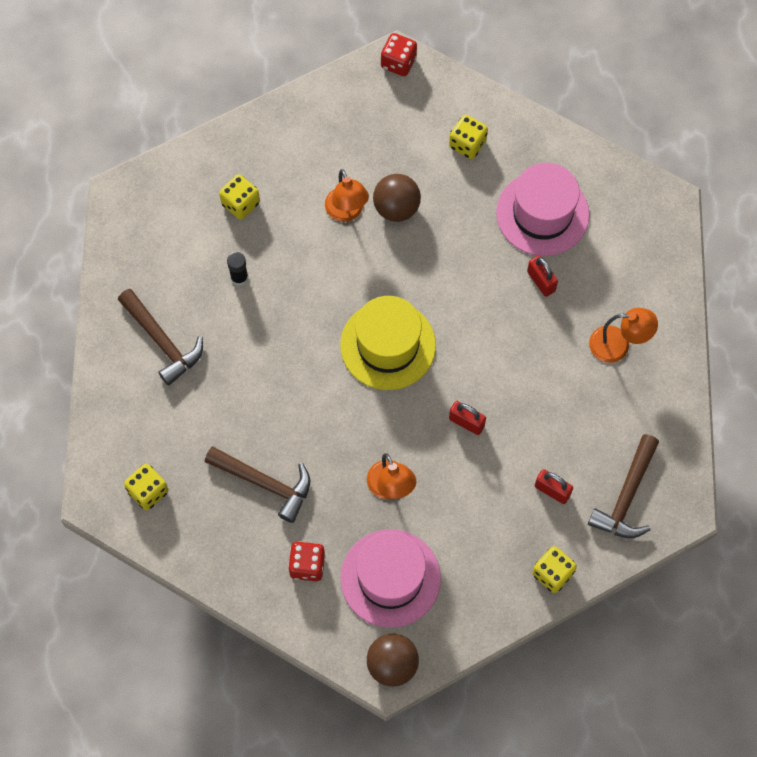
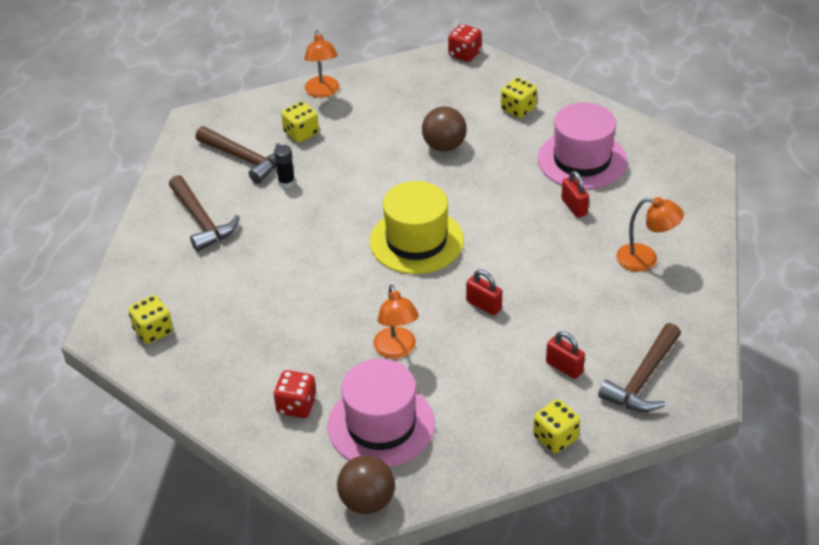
camera: 10 degrees right, 25 degrees down
brown hammer [205,446,310,523] -> brown hammer moved to [196,126,280,183]
orange lamp [325,169,369,222] -> orange lamp moved to [304,30,339,98]

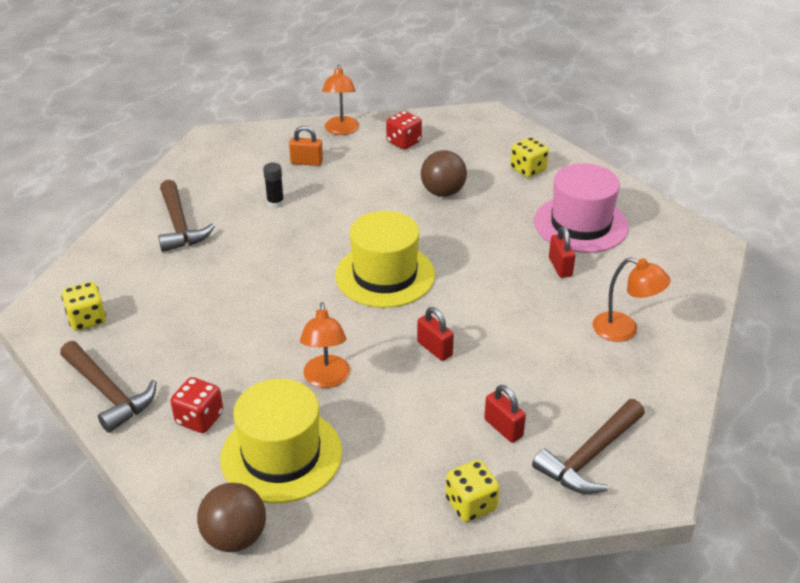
camera: 10 degrees right, 5 degrees down
brown hammer [196,126,280,183] -> brown hammer moved to [60,341,156,433]
yellow dice [281,101,319,143] -> orange padlock [289,126,323,166]
pink hat [328,359,435,467] -> yellow hat [220,379,342,503]
red dice [448,24,482,62] -> red dice moved to [386,111,422,150]

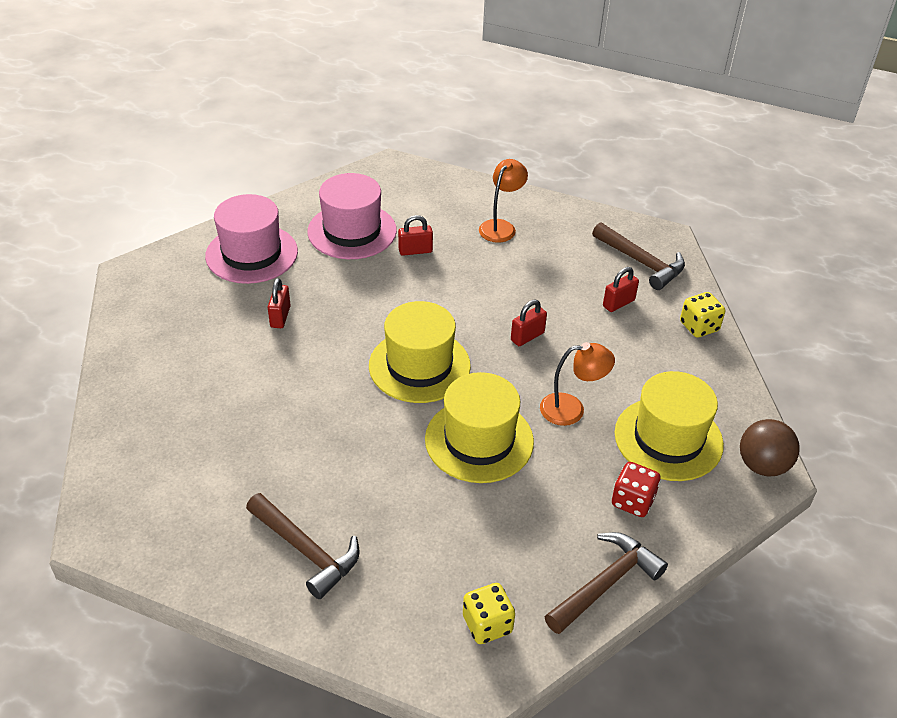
camera: 90 degrees left, 5 degrees up
brown hammer [158,180,215,252] -> brown hammer turned 60 degrees clockwise [246,493,360,599]
black glue stick [263,163,284,208] -> none
orange padlock [289,126,323,166] -> none
orange lamp [322,65,359,135] -> none
red dice [386,111,422,150] -> none
brown ball [421,150,467,197] -> red padlock [268,278,291,328]
yellow dice [510,137,549,178] -> pink hat [205,194,298,284]
none -> yellow hat [425,372,534,483]

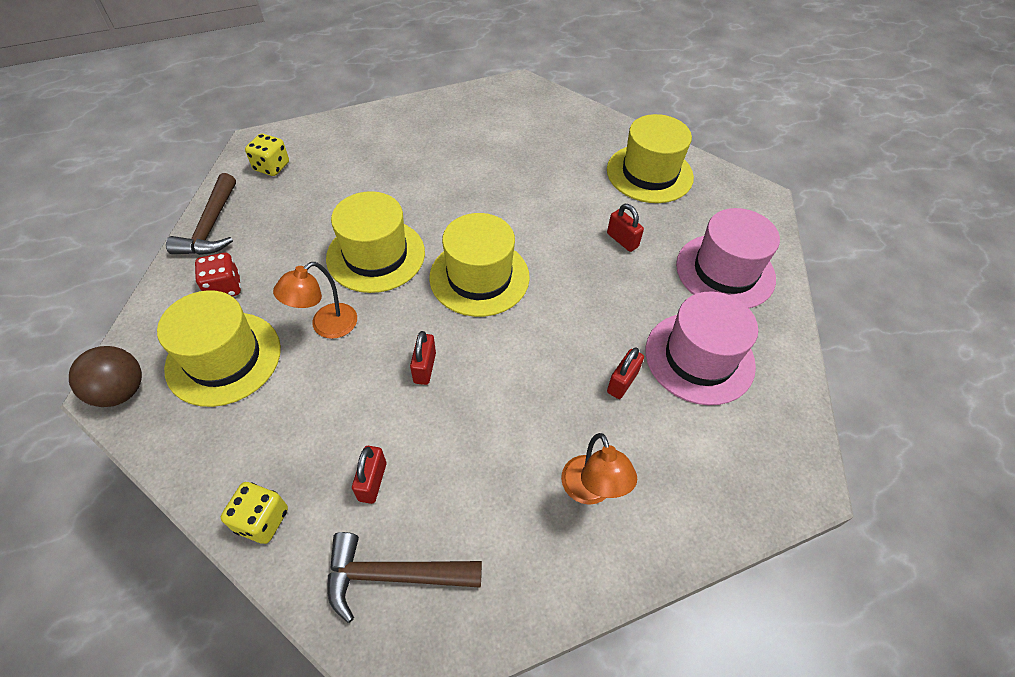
camera: 135 degrees right, 10 degrees up
brown hammer [246,493,360,599] -> none
none -> yellow hat [607,114,694,203]

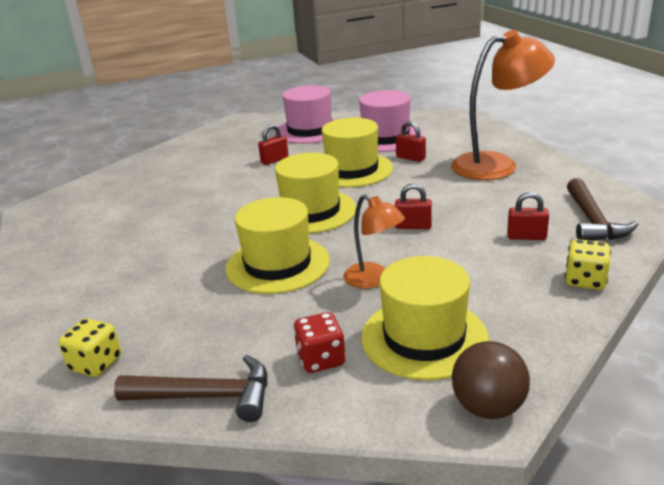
camera: 85 degrees left, 25 degrees down
orange lamp [561,433,637,505] -> orange lamp [451,30,555,180], size x1.83
yellow hat [607,114,694,203] -> yellow hat moved to [322,118,393,188]

